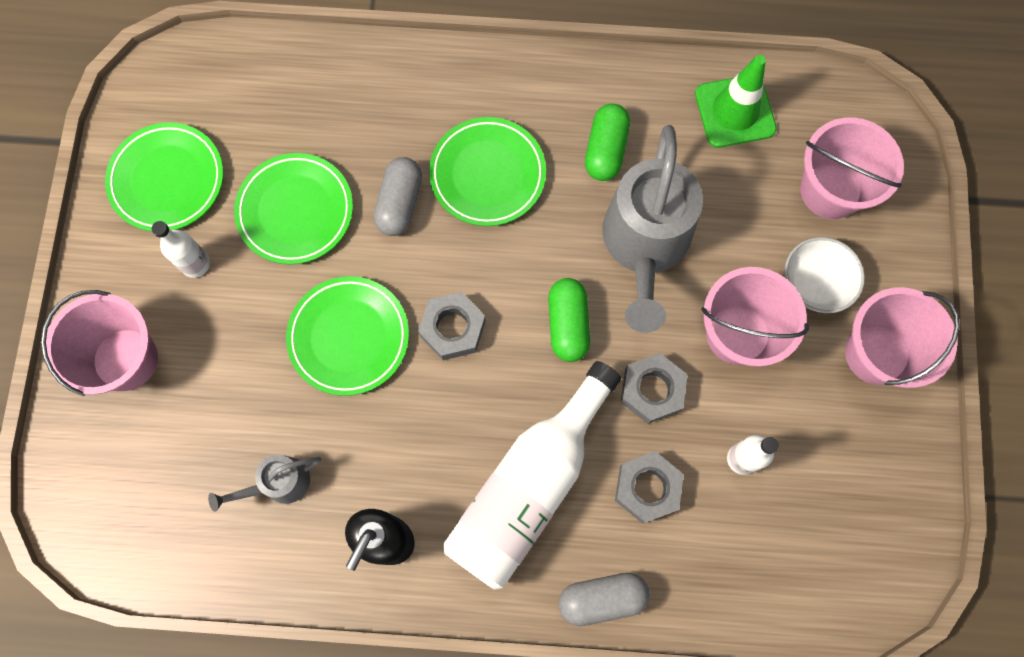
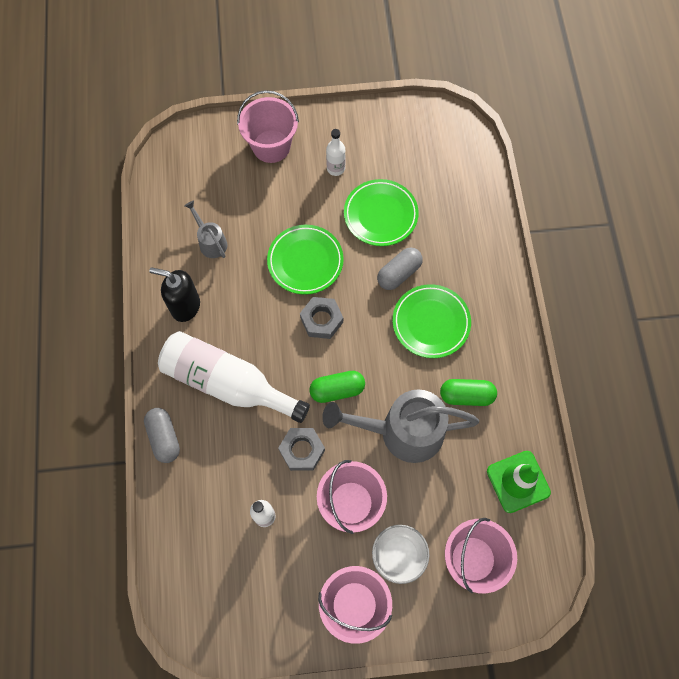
camera: 80 degrees right, 5 degrees down
green plate [105,122,223,232] -> none
grey capsule [374,157,422,236] -> grey capsule turned 45 degrees counterclockwise [377,247,422,290]
grey nut [615,451,684,524] -> none

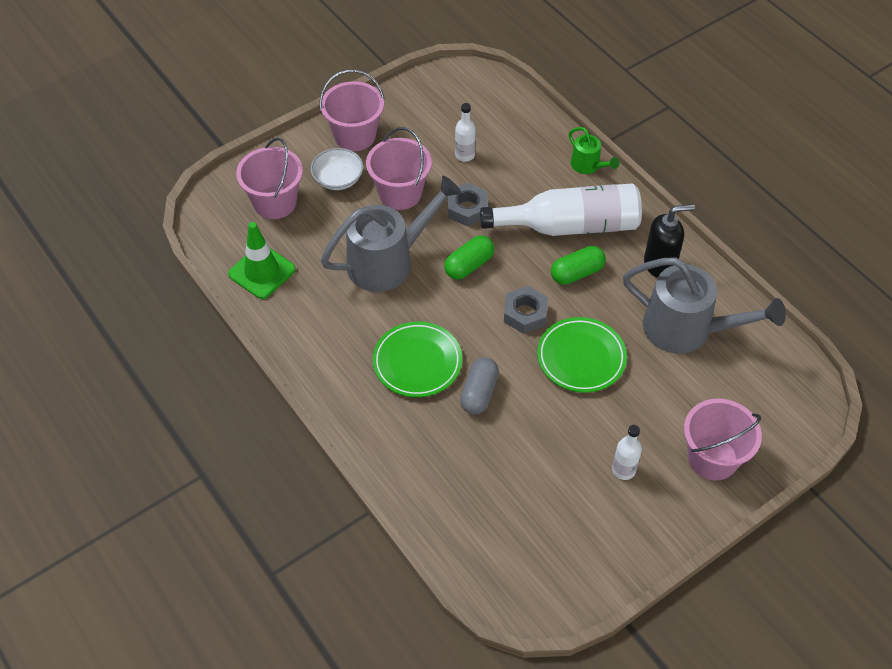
camera: 150 degrees right, 15 degrees down
grey capsule [144,408,180,463] -> green watering can [569,127,620,174]
grey watering can [184,201,227,258] -> grey watering can [623,257,786,354], size x2.06
green plate [344,179,419,246] -> none
green capsule [440,379,497,406] -> green capsule moved to [551,246,606,285]

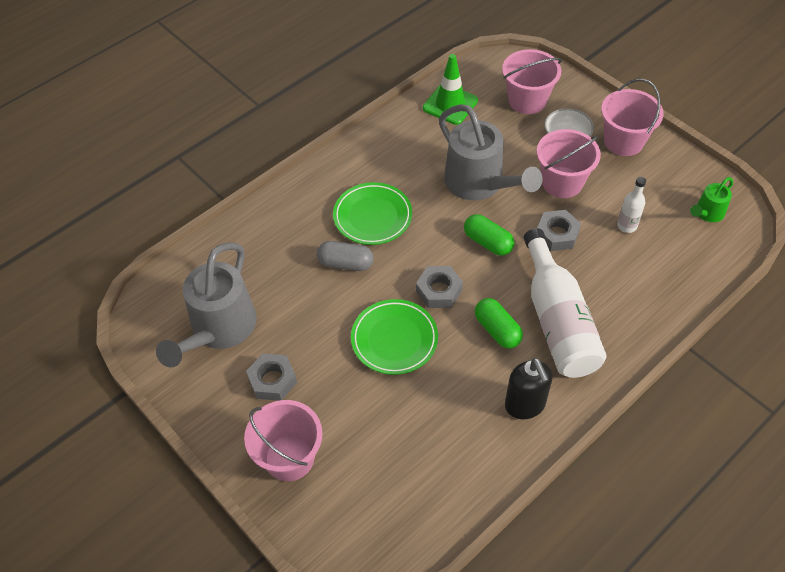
camera: 85 degrees right, 0 degrees up
green watering can [569,127,620,174] -> green watering can moved to [690,177,733,222]
white bottle [612,425,642,480] -> grey nut [246,353,297,401]
grey watering can [623,257,786,354] -> grey watering can moved to [156,242,257,367]

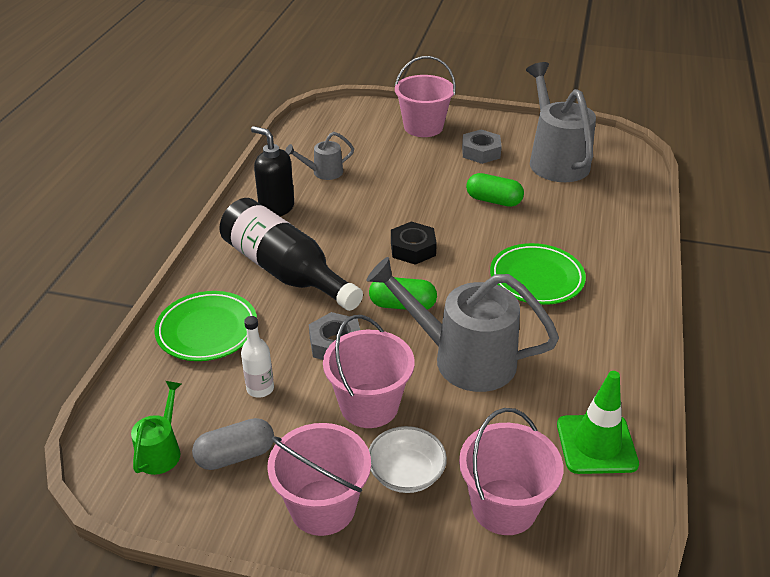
camera: 145 degrees right, 15 degrees down
grey capsule [317,241,374,271] -> grey capsule moved to [192,418,274,470]
green plate [351,299,438,375] -> green plate moved to [154,291,257,361]
grey nut [416,266,463,308] -> black nut [391,222,437,265]
green capsule [475,298,523,348] -> green capsule moved to [466,173,524,207]
white bottle [524,228,607,378] -> black bottle [219,198,363,311]
none -> grey watering can [285,132,354,180]

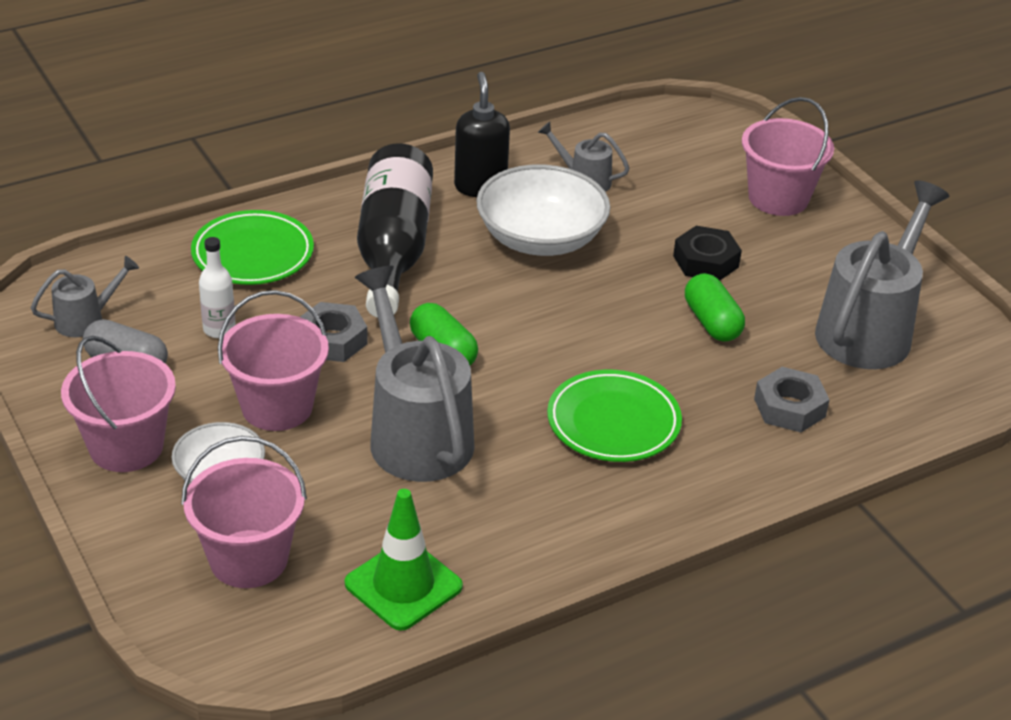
camera: 45 degrees right, 0 degrees up
green watering can [131,381,181,475] -> grey watering can [31,256,139,337]
black nut [391,222,437,265] -> black nut moved to [673,226,742,280]
grey nut [462,130,502,164] -> grey nut moved to [754,367,830,432]
none -> white bowl [476,164,610,256]

